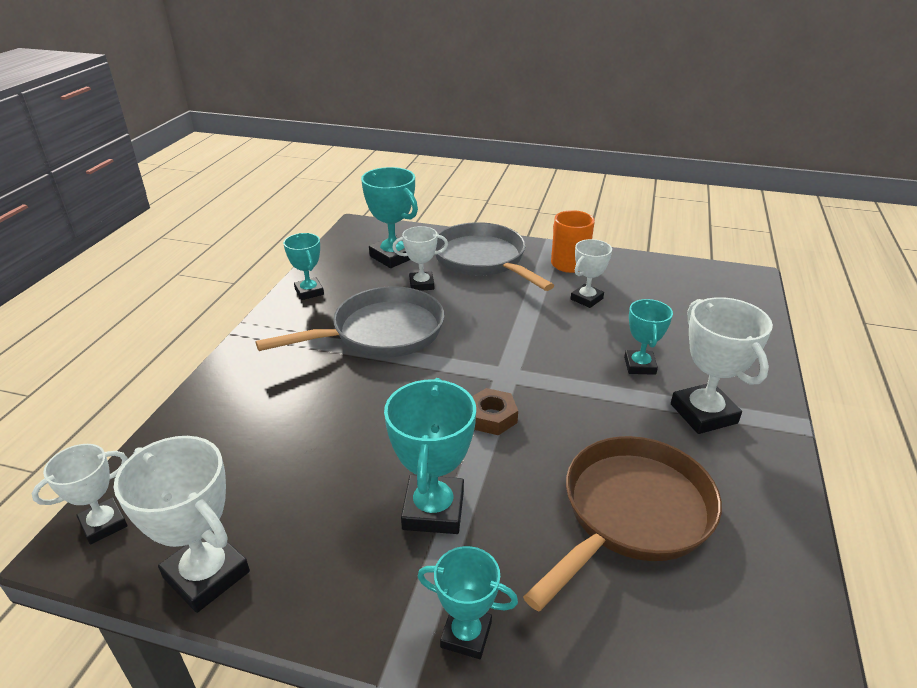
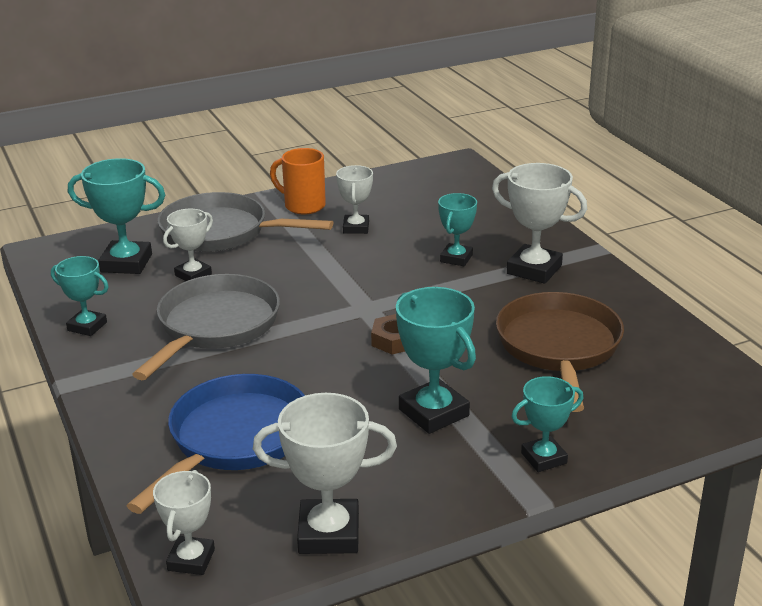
camera: 40 degrees left, 5 degrees down
turquoise trophy [624,299,673,375] -> turquoise trophy turned 60 degrees clockwise [438,193,477,266]
none -> blue pan [127,374,305,514]

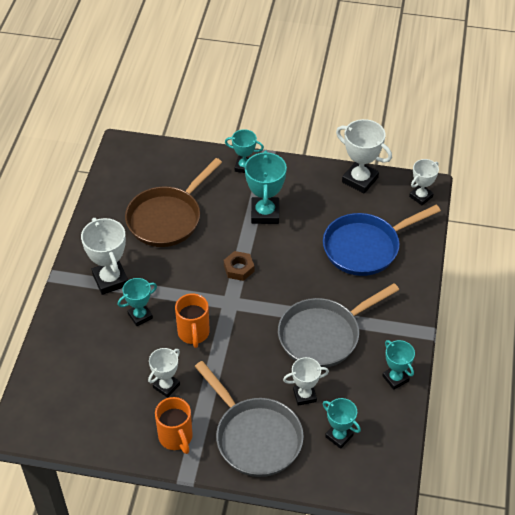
camera: 145 degrees left, 20 degrees up
turquoise trophy [68,158,165,274] -> turquoise trophy [323,398,361,449], size x0.63
none -> orange mug [175,294,210,348]

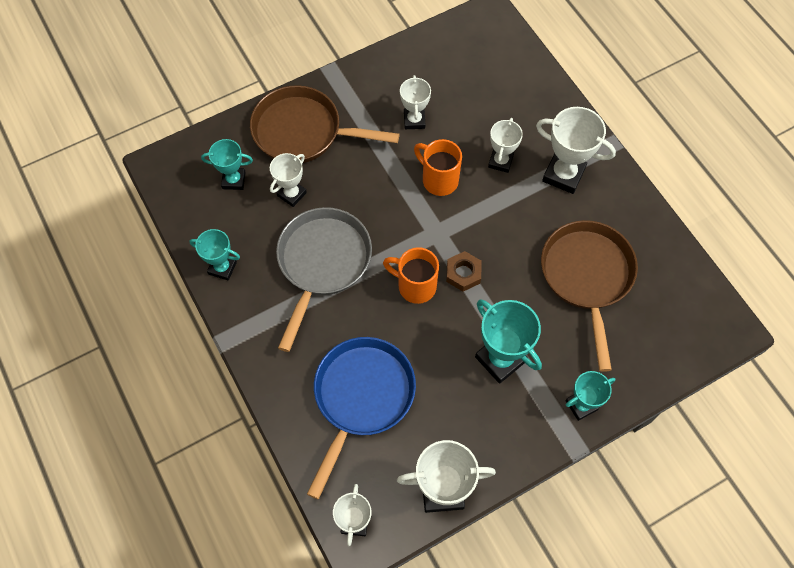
camera: 140 degrees right, 15 degrees up
turquoise trophy [117,278,157,326] -> white trophy [488,118,523,173]
orange mug [155,397,193,454] -> orange mug moved to [383,247,439,304]
grey pan [195,361,304,477] -> brown pan [250,85,400,163]

